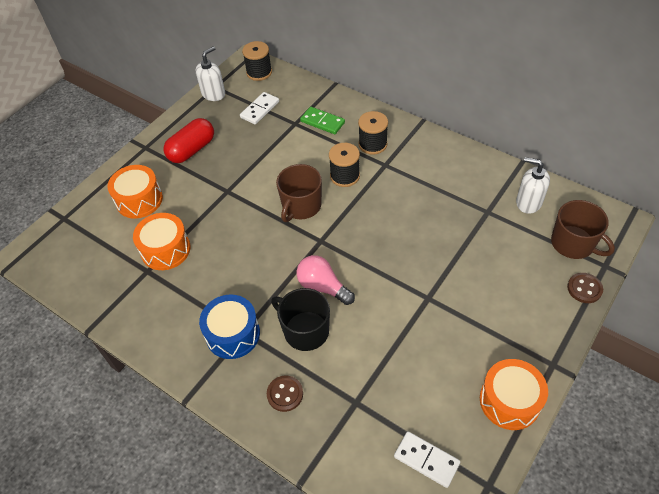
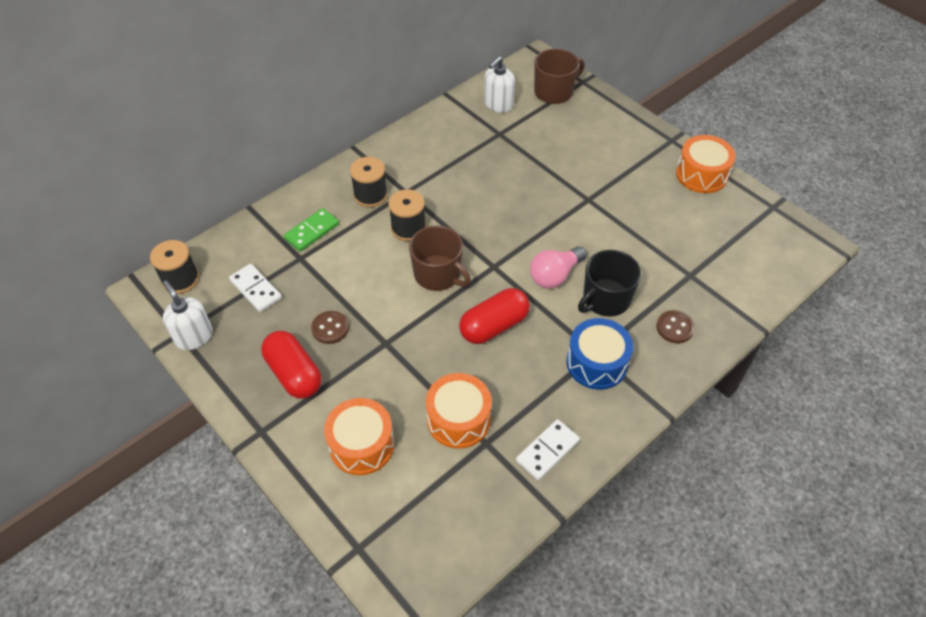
camera: 80 degrees left, 0 degrees up
white domino [394,431,460,488] -> white domino moved to [516,419,580,480]
brown button [567,273,603,303] -> brown button moved to [311,311,349,344]
none -> red capsule [459,288,530,344]

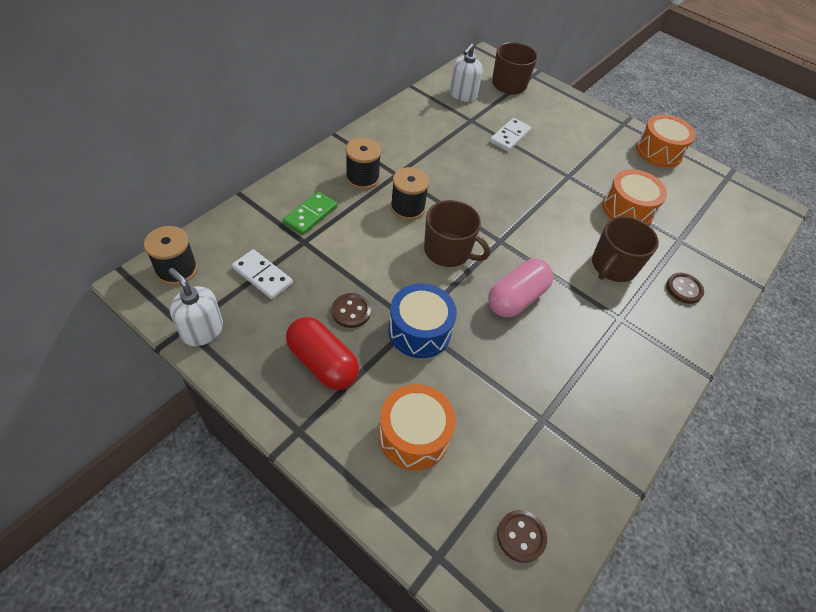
camera: 15 degrees left, 0 degrees up
orange drum [426,373,492,449] -> orange drum moved to [603,169,667,225]
red capsule [459,288,530,344] -> pink capsule [488,259,554,317]
white domino [516,419,580,480] -> white domino moved to [490,118,531,151]
pink light bulb [530,246,587,289] -> none
blue drum [567,318,633,390] -> blue drum moved to [388,283,457,358]
black mug [578,250,641,317] -> brown mug [592,216,659,282]
none -> brown button [497,510,547,563]

